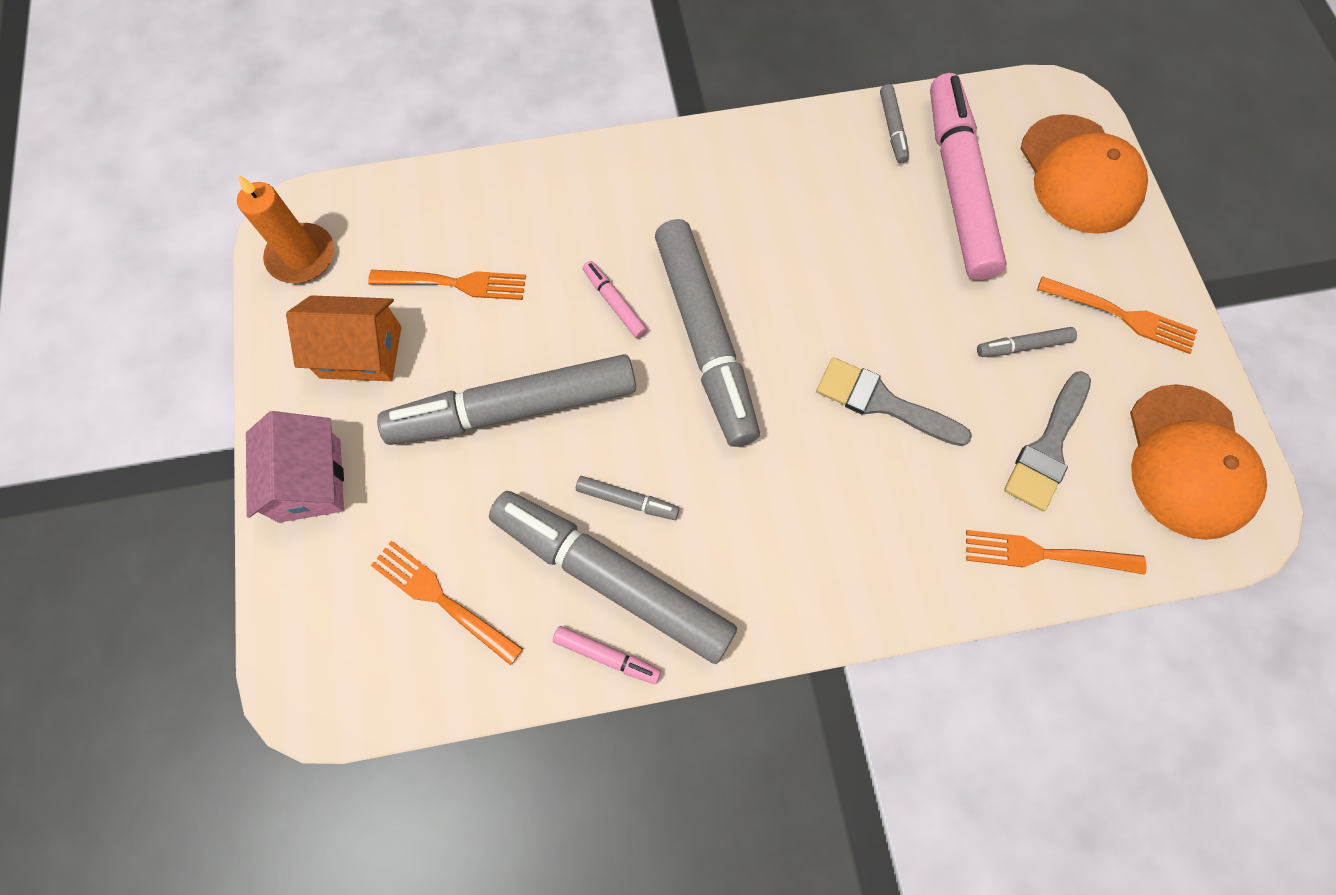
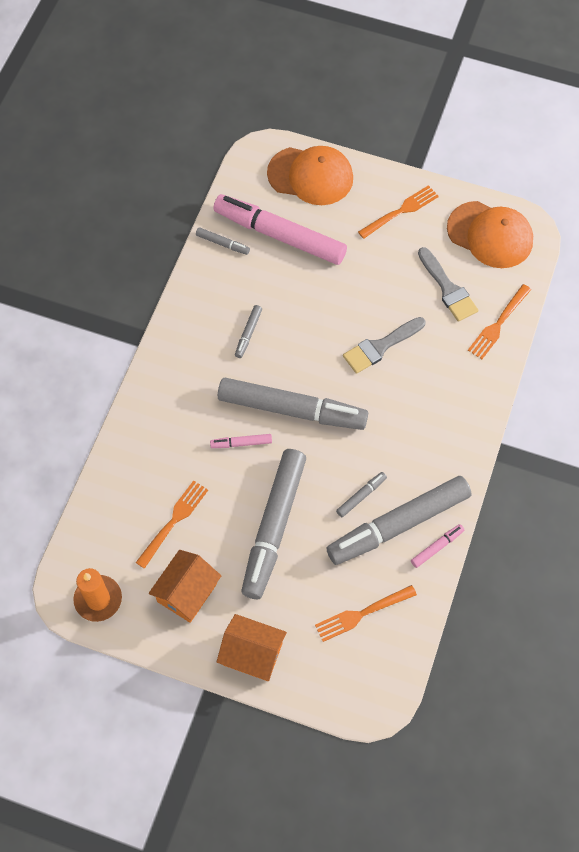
camera: 60 degrees left, 5 degrees down
pink house [246,411,344,523] -> orange house [217,614,287,681]
grey marker [977,327,1077,357] -> grey marker moved to [235,305,262,358]

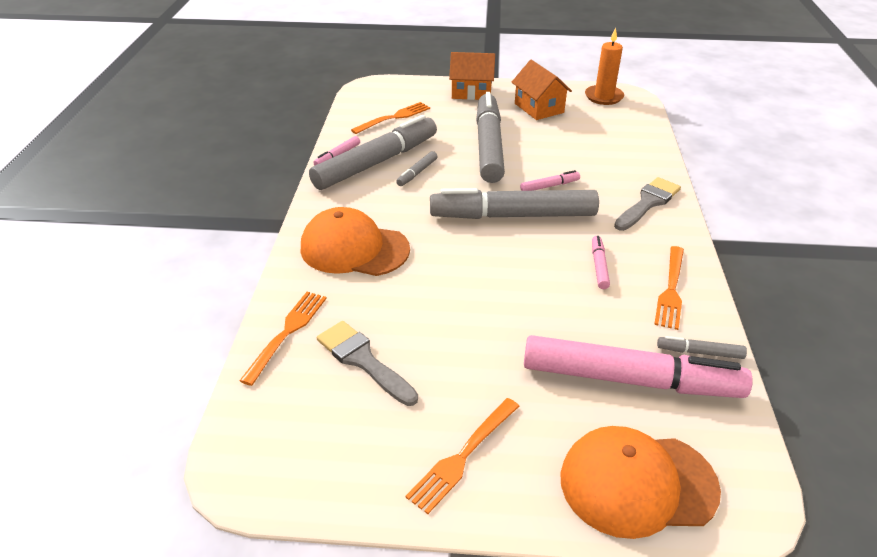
camera: 165 degrees right, 25 degrees down
orange fork [135,480,208,569] -> orange fork moved to [654,246,684,330]
orange house [149,550,221,623] -> orange house turned 45 degrees counterclockwise [512,60,572,120]
grey marker [235,305,262,358] -> pink marker [592,236,610,289]
grey brush [343,317,426,374] -> grey brush moved to [614,177,681,231]
orange cap [447,201,533,268] -> orange cap moved to [301,207,410,276]

